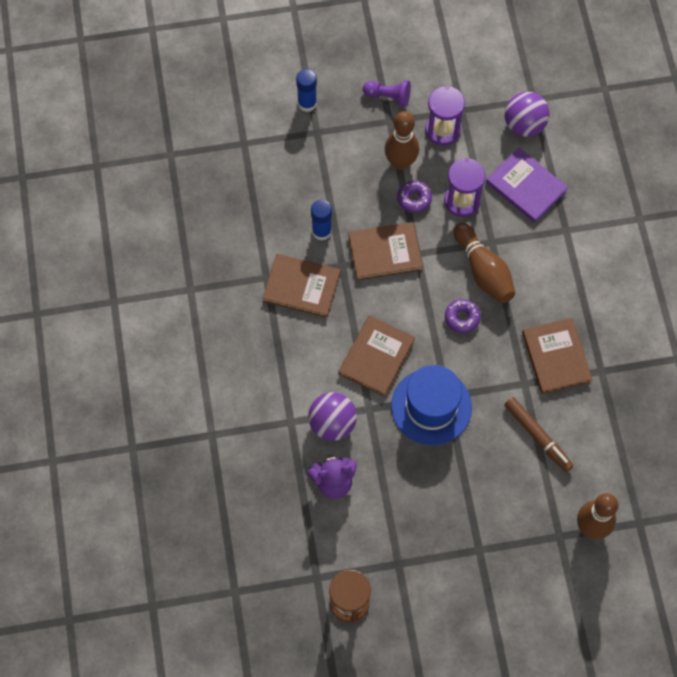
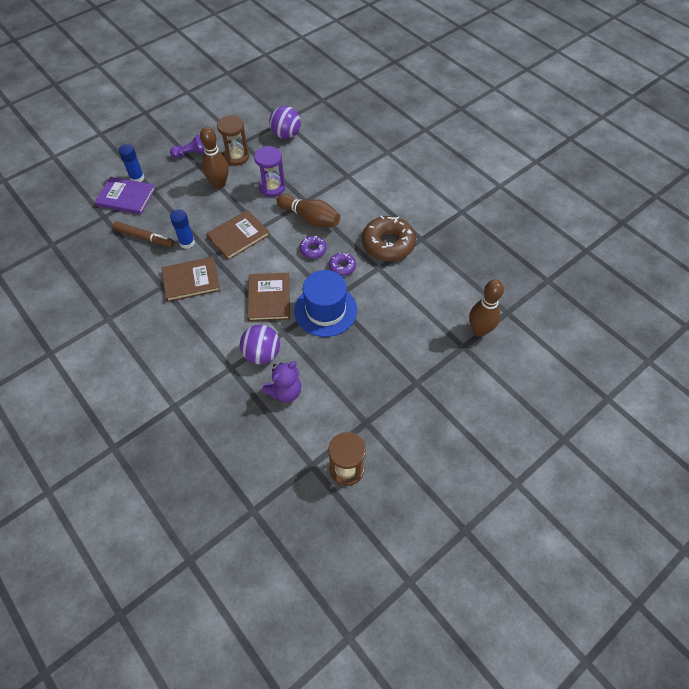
camera: 30 degrees left, 10 degrees down
purple donut [397,181,432,213] -> purple donut moved to [329,252,356,276]
purple hourglass [425,86,465,146] -> brown hourglass [217,115,249,166]
purple book [486,147,568,223] -> purple book moved to [95,177,155,215]
brown marker [504,397,573,472] -> brown marker moved to [112,221,174,247]
brown book [522,318,593,394] -> brown donut [362,216,416,261]

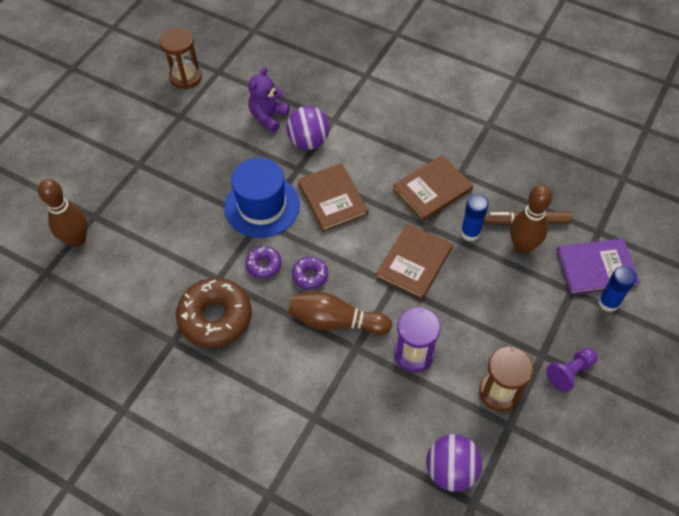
camera: 160 degrees right, 0 degrees up
brown bowling pin [200,127,229,189] -> brown bowling pin moved to [510,185,552,254]

